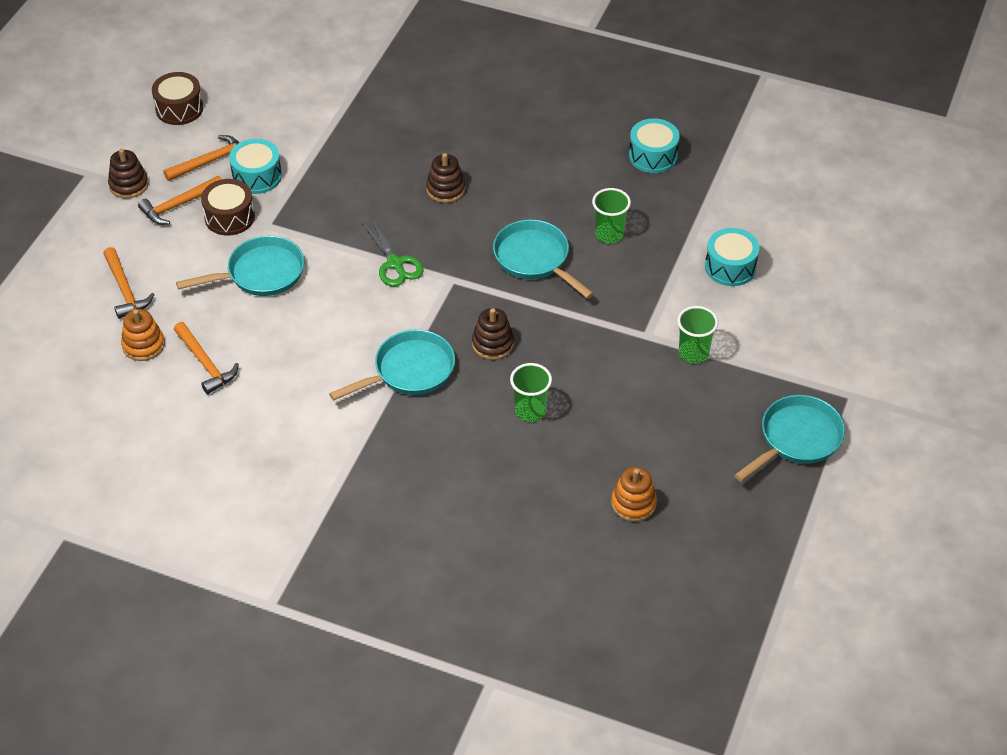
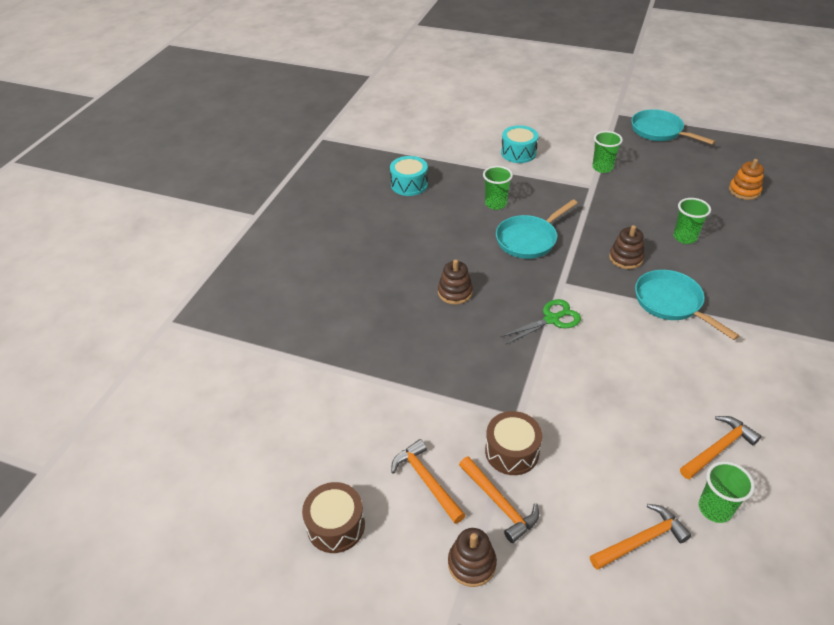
camera: 90 degrees left, 5 degrees down
orange stacking toy [121,309,165,361] -> green cup [699,461,755,523]
turquoise pan [176,236,304,296] -> none
turquoise drum [229,139,282,194] -> none

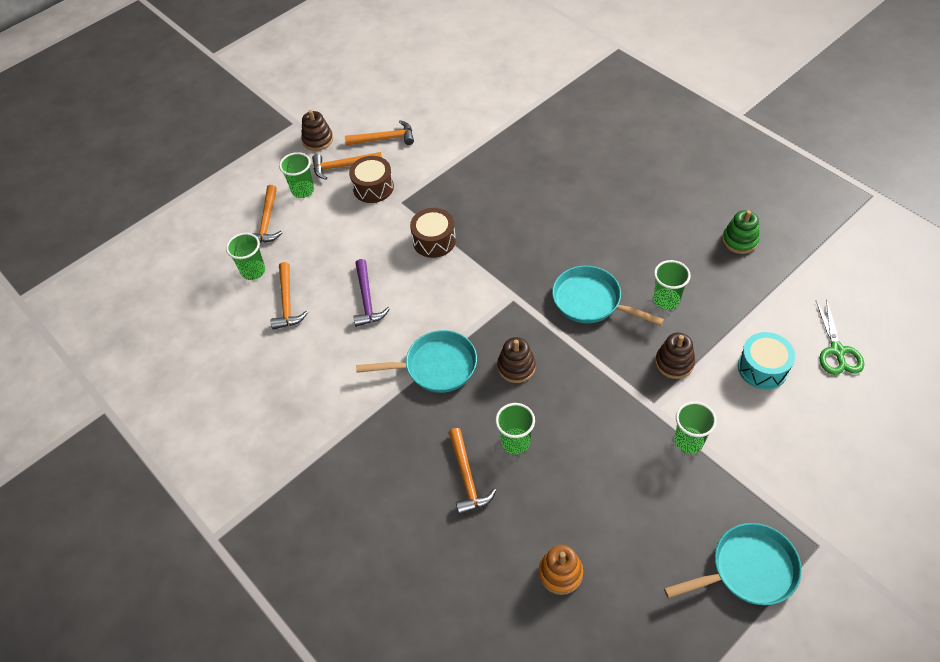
camera: 120 degrees right, 10 degrees up
brown drum [302,482,365,553] -> brown drum moved to [410,208,456,258]
turquoise drum [390,156,428,196] -> green stacking toy [722,210,760,254]
brown stacking toy [438,259,473,305] -> brown stacking toy moved to [655,333,695,379]
turquoise pan [496,199,577,259] -> turquoise pan turned 45 degrees counterclockwise [552,266,664,326]
green scissors [500,299,581,344] -> green scissors moved to [816,299,864,375]
none -> green cup [279,152,314,198]
none -> purple hammer [353,259,390,327]
none -> orange hammer [449,428,496,515]

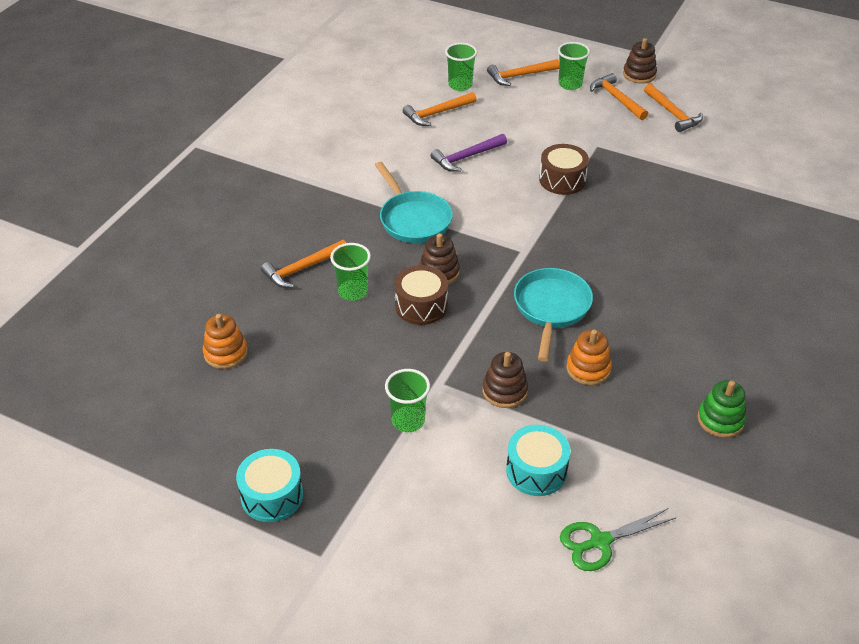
camera: 65 degrees right, 10 degrees down
brown drum [349,156,394,203] -> brown drum moved to [394,265,448,325]
green cup [653,260,691,310] -> orange stacking toy [566,330,612,385]
turquoise pan [664,523,802,605] -> turquoise drum [236,449,303,522]

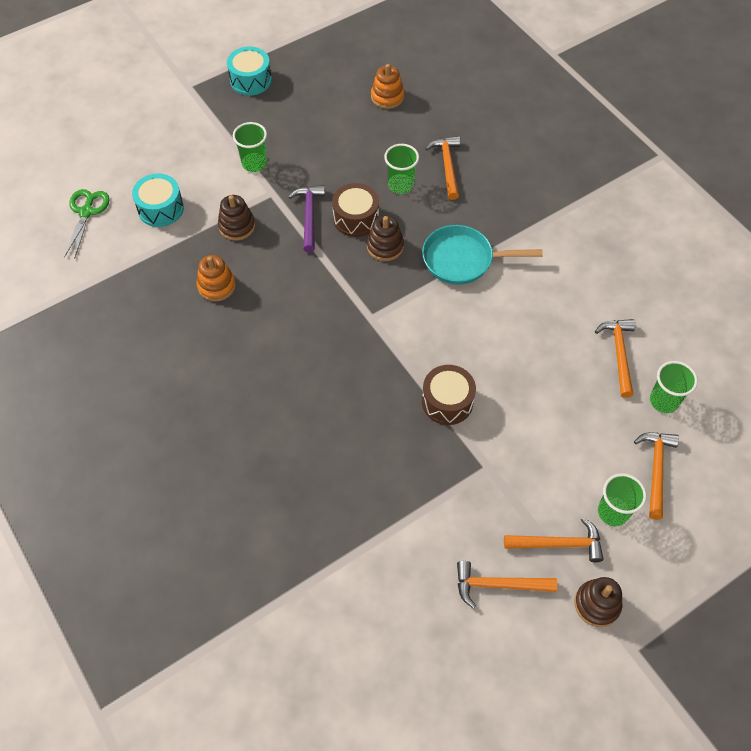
camera: 120 degrees right, 15 degrees up
purple hammer [431,134,507,172] -> purple hammer moved to [289,185,325,252]
turquoise pan [514,268,593,362] -> none
green stacking toy [698,380,746,438] -> none

